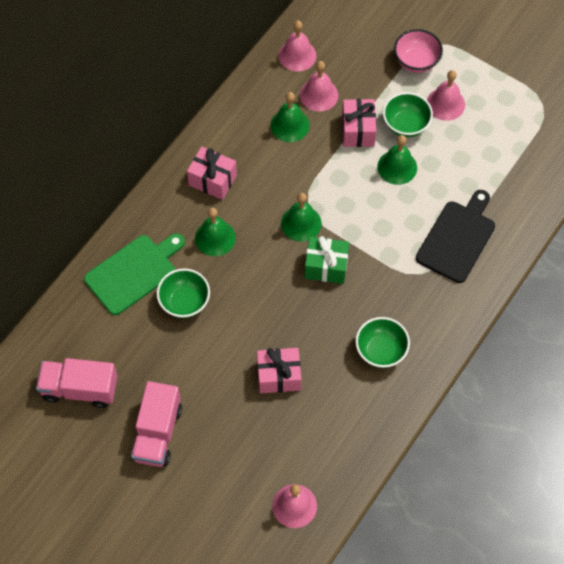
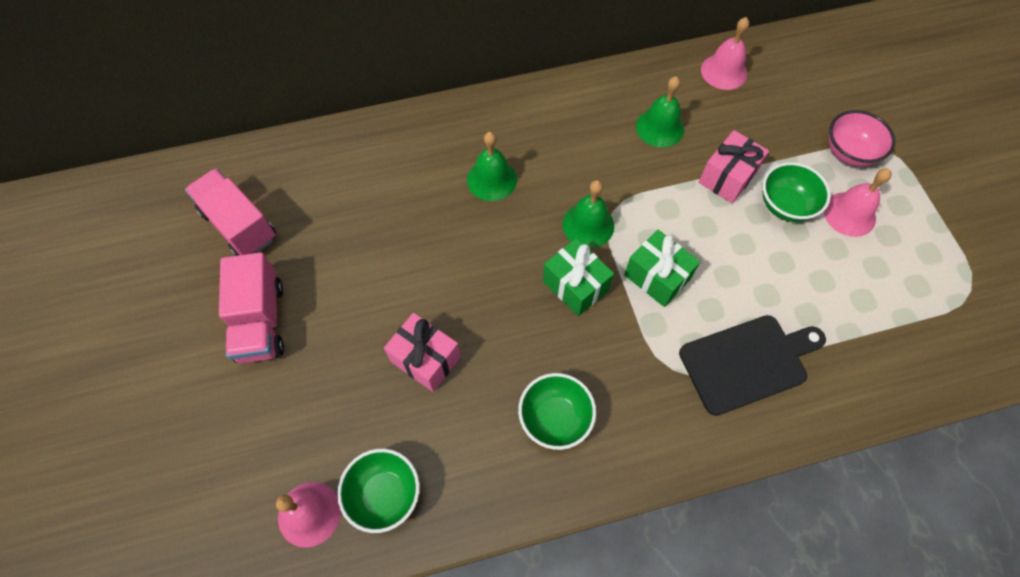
camera: 40 degrees right, 0 degrees up
green cutting board [84,233,185,315] -> none
pink truck [131,381,182,467] -> pink truck turned 60 degrees counterclockwise [219,252,284,363]
green bowl [157,268,210,318] -> green bowl moved to [337,449,420,533]
pink gift [187,147,237,200] -> none
pink bell [300,61,338,112] -> none
green bell [377,135,417,185] -> none
none -> green gift [624,230,700,307]

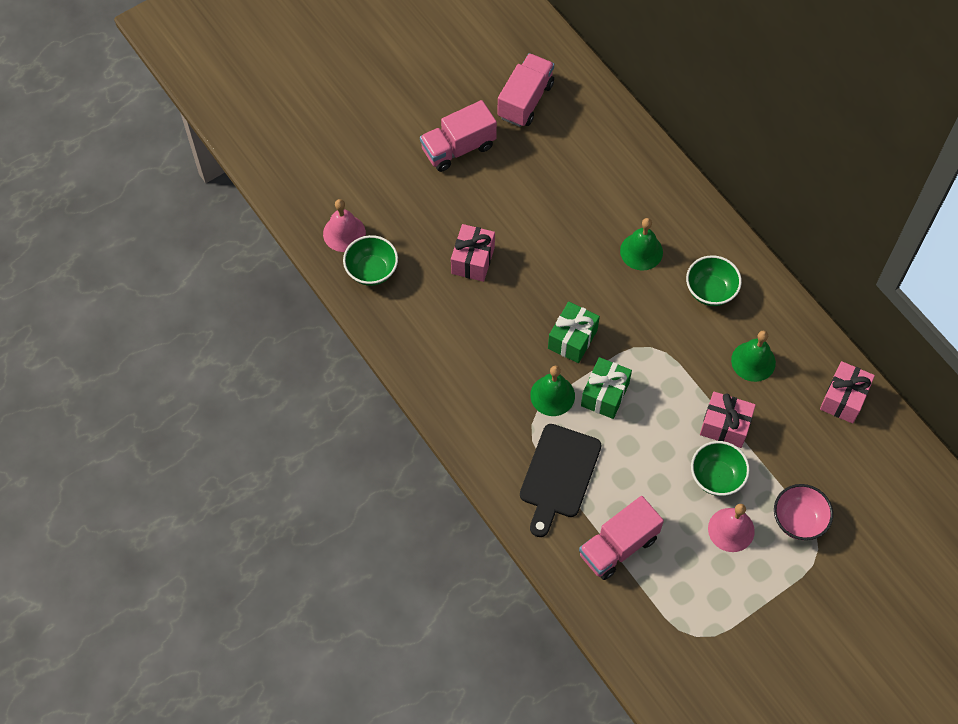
camera: 70 degrees right, 0 degrees up
green bowl [518,373,596,450] -> green bowl moved to [686,255,742,306]
green bell [562,180,614,248] -> green bell moved to [530,366,575,416]
black cutting board [679,315,826,416] -> black cutting board turned 60 degrees clockwise [520,424,601,537]
pink bell [701,17,749,90] -> pink gift [820,361,875,424]
none -> pink truck [579,496,664,580]

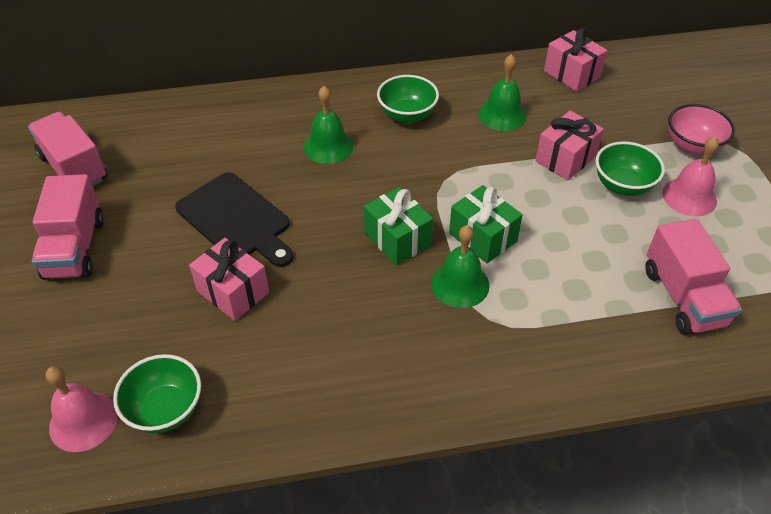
camera: 65 degrees left, 15 degrees down
black cutting board [520,424,601,537] -> black cutting board moved to [175,172,294,267]

